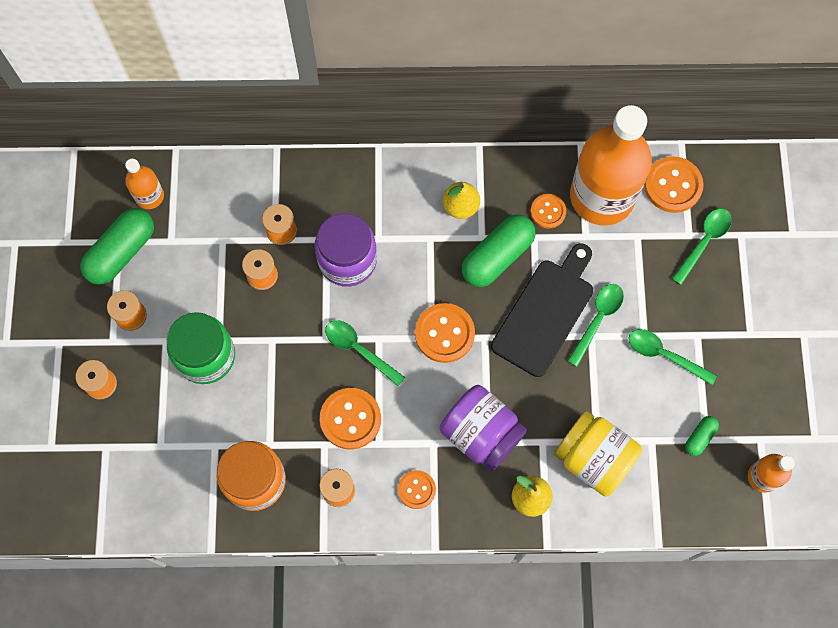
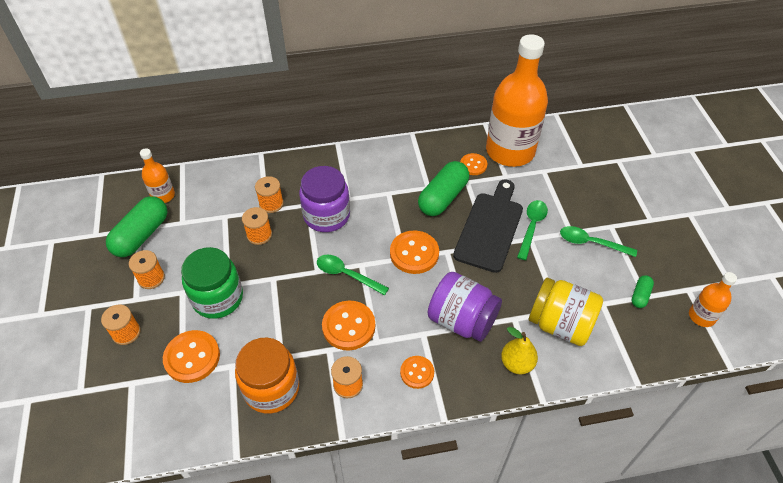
camera: 10 degrees left, 20 degrees down
yellow pear [443,182,480,219] -> none
orange button [644,156,704,213] -> orange button moved to [163,330,220,383]
green spoon [672,209,732,285] -> none

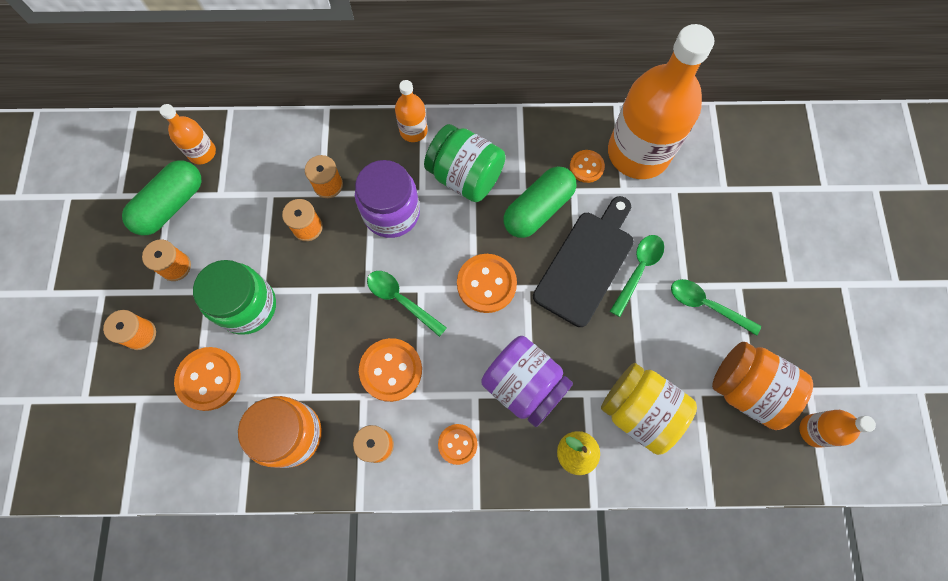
camera: 10 degrees right, 20 degrees up
green capsule [632,275,654,308] -> orange jar [712,342,813,430]
none -> orange bottle [395,80,428,142]
none -> green jar [424,124,506,202]

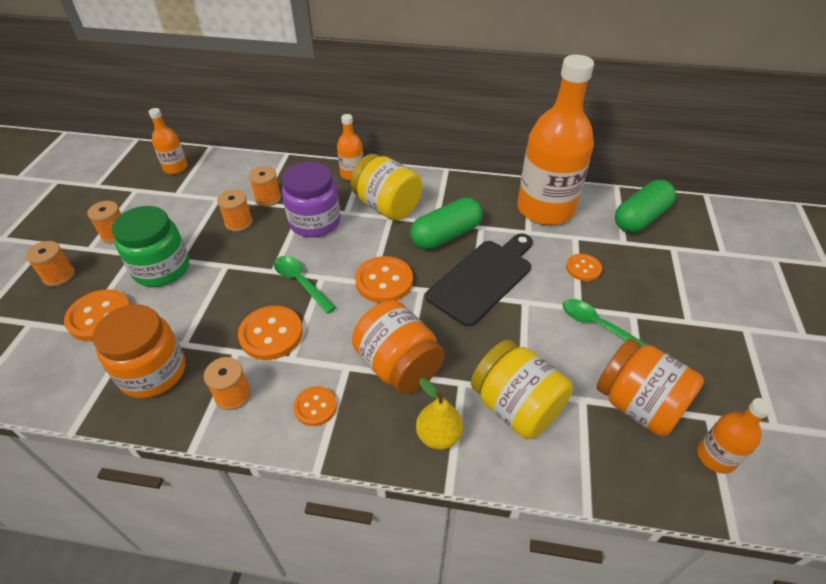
camera: 10 degrees right, 25 degrees down
green capsule [122,160,202,235] -> green capsule moved to [615,180,676,233]
green jar [424,124,506,202] -> yellow jar [350,154,422,221]
purple jar [481,336,573,427] -> orange jar [352,300,445,394]
orange button [570,150,605,183] -> orange button moved to [566,254,602,281]
green spoon [610,235,664,317] -> none

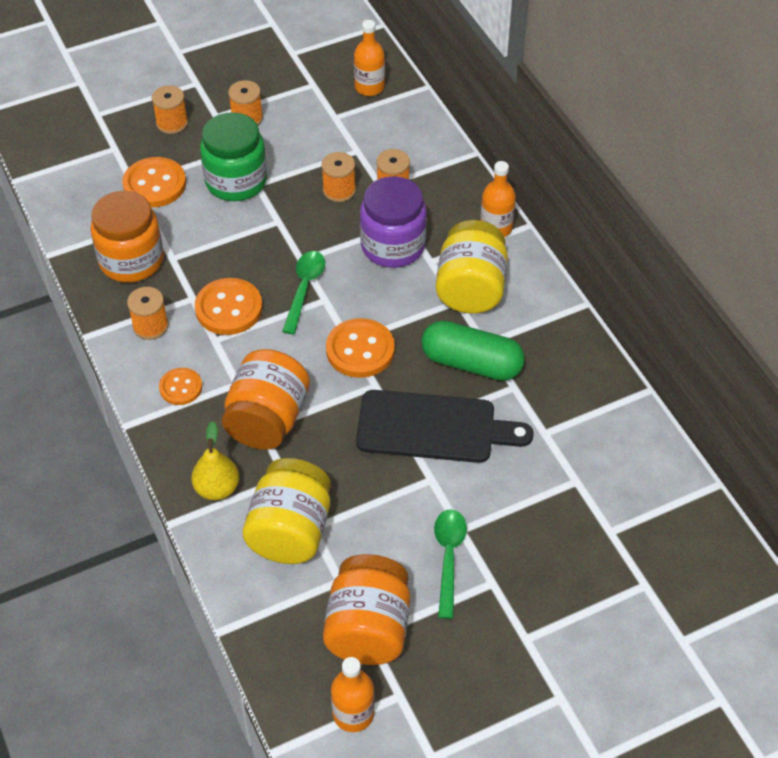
camera: 55 degrees right, 5 degrees up
orange bottle [517,55,594,225] -> none
orange button [566,254,602,281] -> none
green capsule [615,180,676,233] -> none

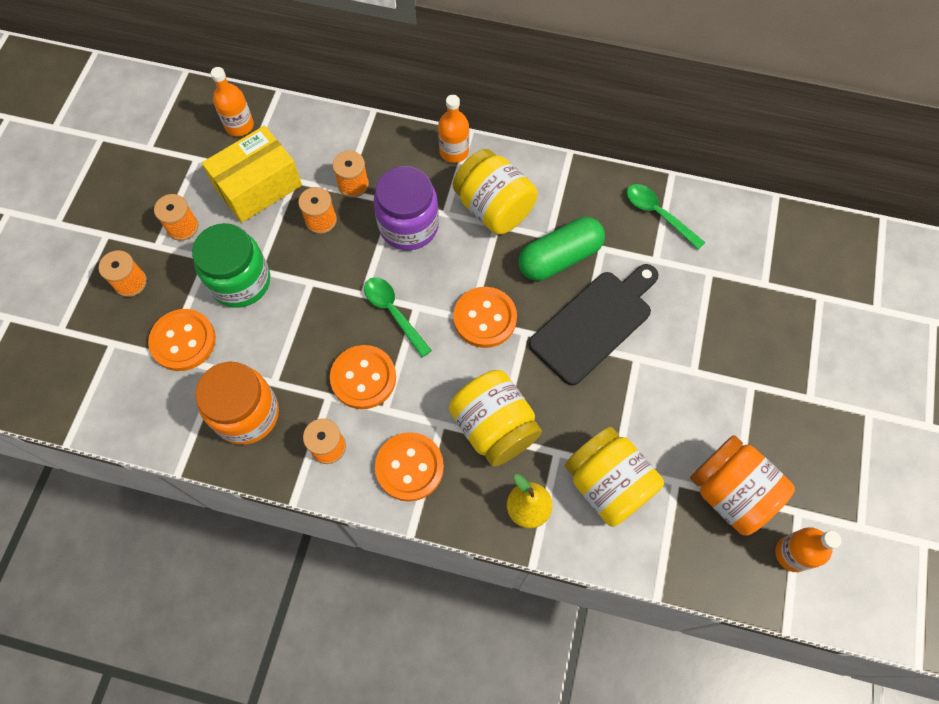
camera: 50 degrees left, 15 degrees up
orange button [159,368,202,405] -> orange button [375,432,444,501], size x1.64
orange jar [222,349,310,450] -> yellow jar [449,370,542,467]
green spoon [434,509,467,619] -> green spoon moved to [626,184,706,250]
none -> yellow box [202,125,302,223]

